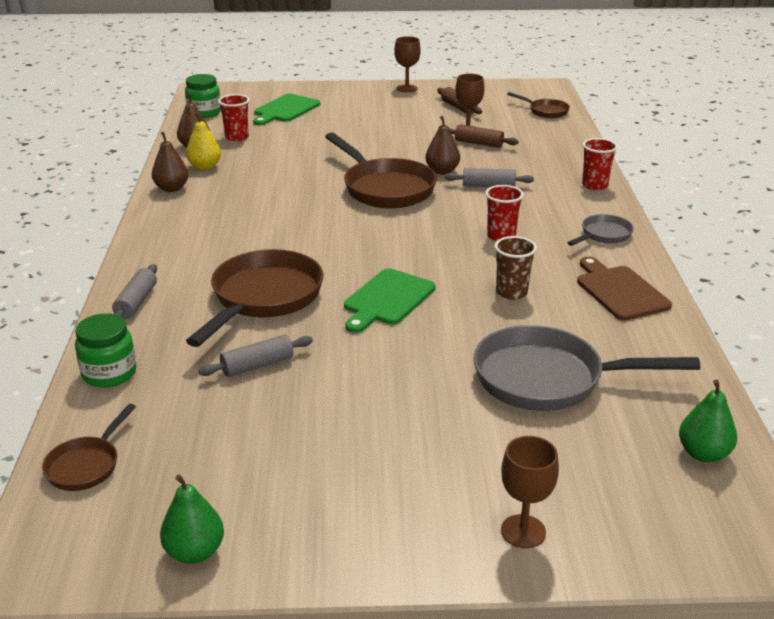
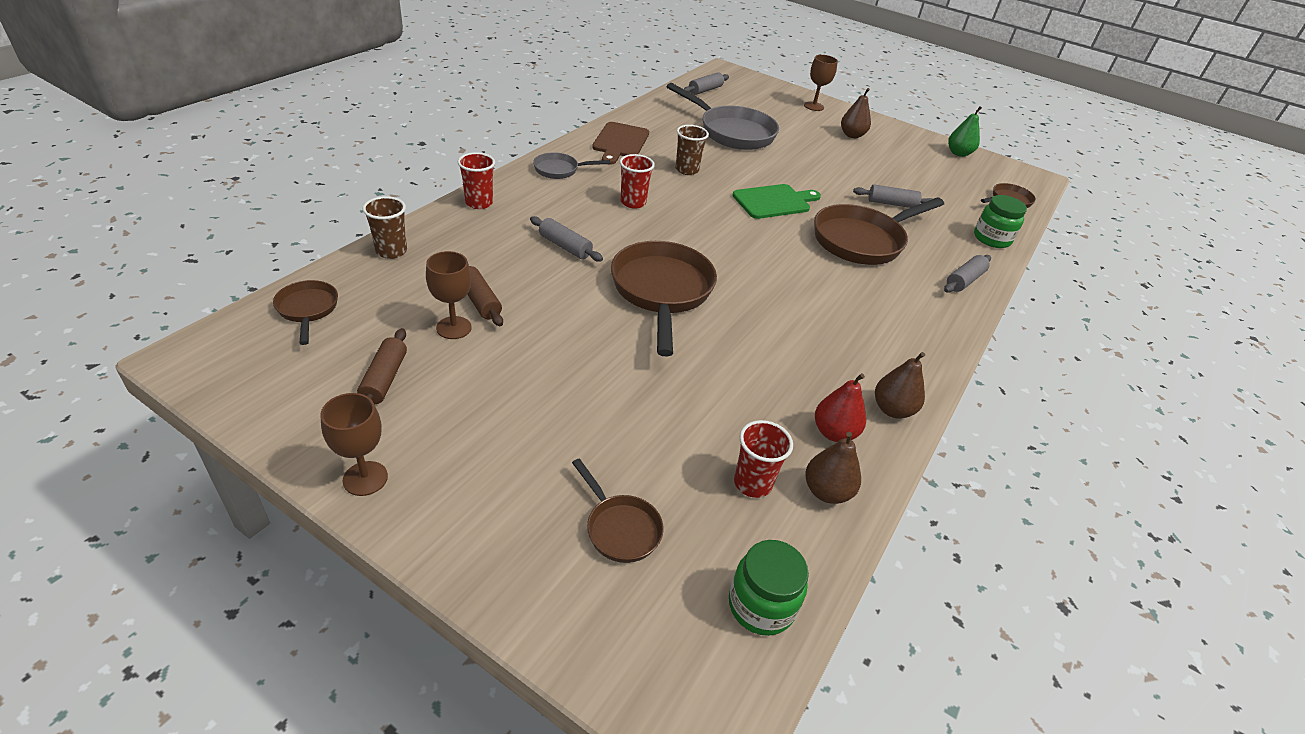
camera: 150 degrees left, 10 degrees up
yellow pear [186,112,221,170] -> red pear [815,373,866,442]
green cutting board [253,94,320,125] -> brown pan [572,459,664,563]
brown pear [425,116,460,174] -> brown pear moved to [841,88,871,138]
green pear [679,379,737,462] -> grey rolling pin [684,72,729,95]
none -> brown cup [362,196,407,259]

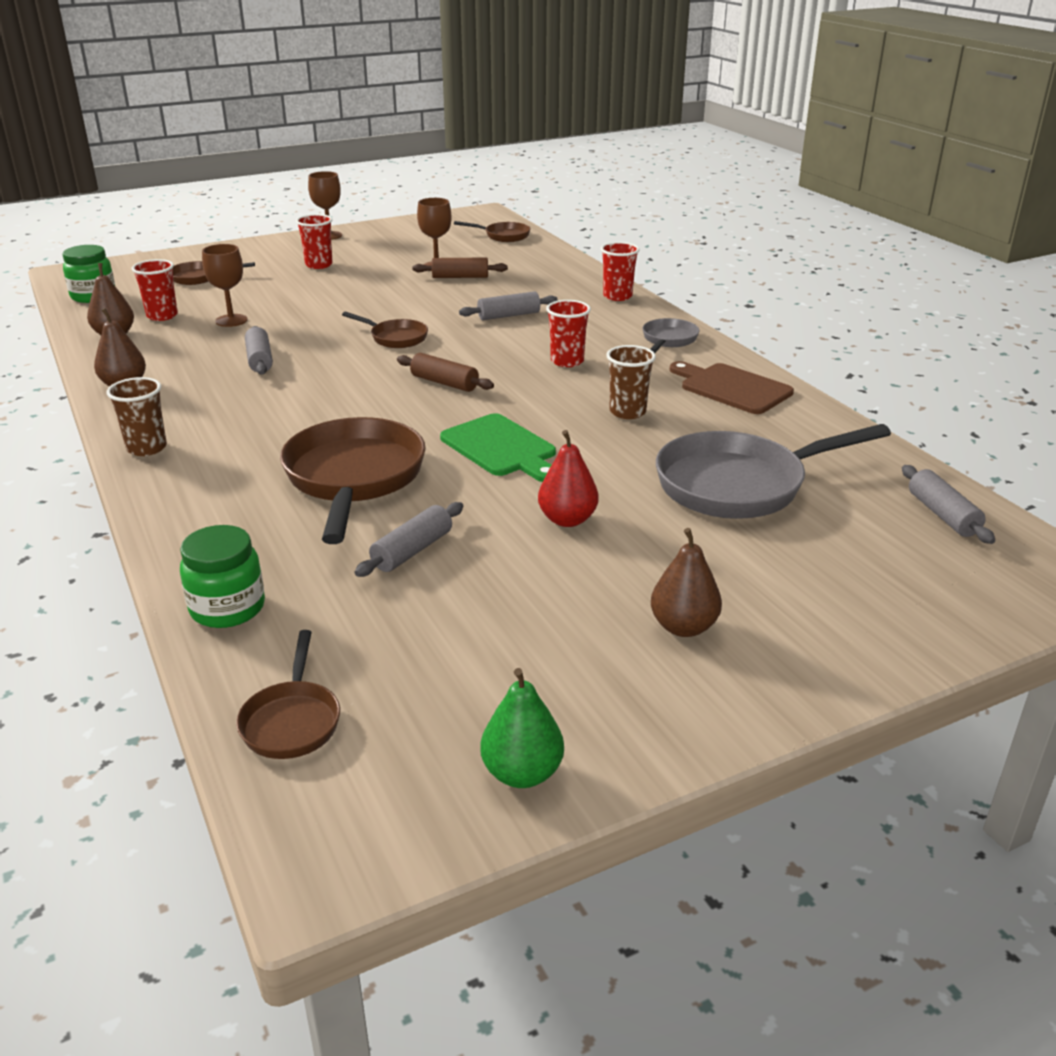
camera: 125 degrees right, 10 degrees down
brown rolling pin [357,328,407,404] -> brown rolling pin moved to [397,353,494,392]
brown cup [362,196,407,259] -> brown cup moved to [107,377,167,456]
brown pan [611,241,717,356] -> brown pan [342,312,428,348], size x0.51
green cutting board [732,184,821,219] -> green cutting board turned 45 degrees counterclockwise [440,413,556,482]
brown goblet [804,55,838,111] -> brown goblet moved to [202,244,248,327]
red pear [815,373,866,442] -> red pear moved to [538,430,599,527]
grey rolling pin [944,255,991,293] -> grey rolling pin moved to [245,326,273,375]
none -> red cup [296,214,333,269]

